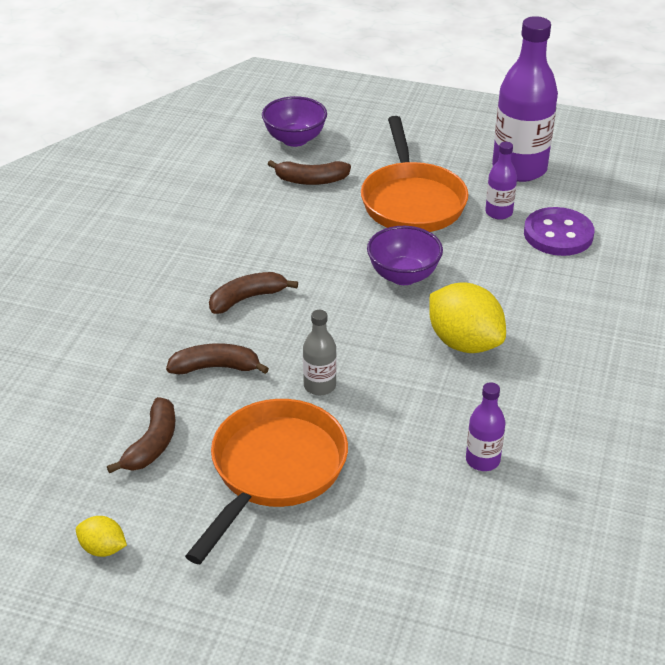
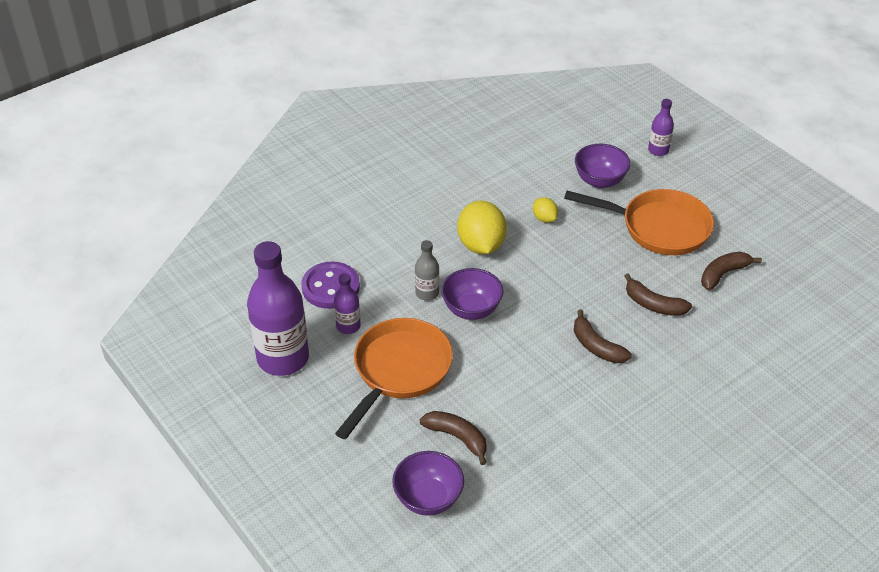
camera: 145 degrees left, 5 degrees up
yellow lemon [76,516,127,557] -> yellow lemon moved to [533,197,558,223]
orange pan [185,399,348,564] -> orange pan turned 135 degrees counterclockwise [564,189,714,255]
brown banana [209,272,298,314] -> brown banana turned 45 degrees clockwise [574,310,632,363]
grey bottle [303,310,337,395] -> grey bottle moved to [415,240,439,301]
purple bottle [466,382,505,471] -> purple bottle moved to [648,99,674,156]
none -> purple bowl [575,144,630,188]

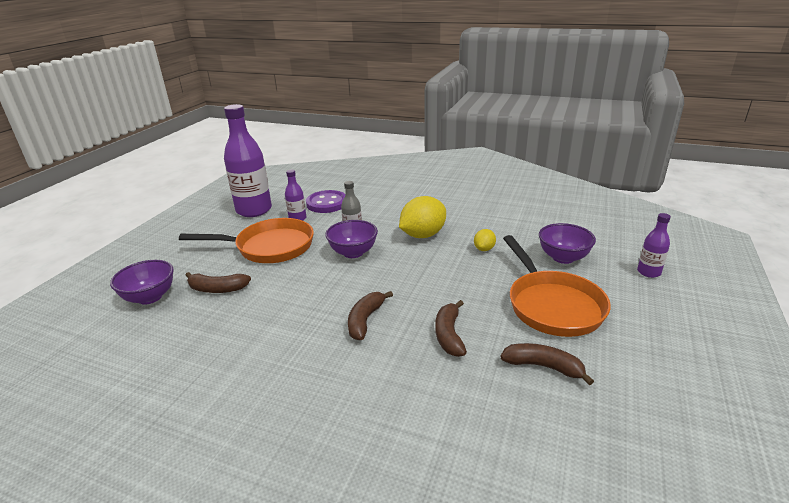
camera: 60 degrees right, 15 degrees down
brown banana [420,411,487,465] -> brown banana turned 90 degrees clockwise [185,272,251,293]

